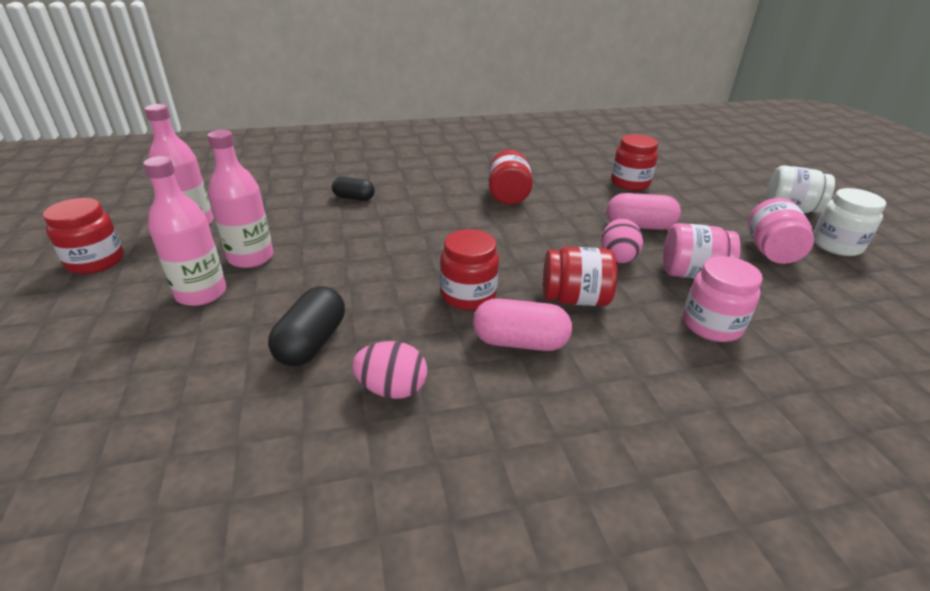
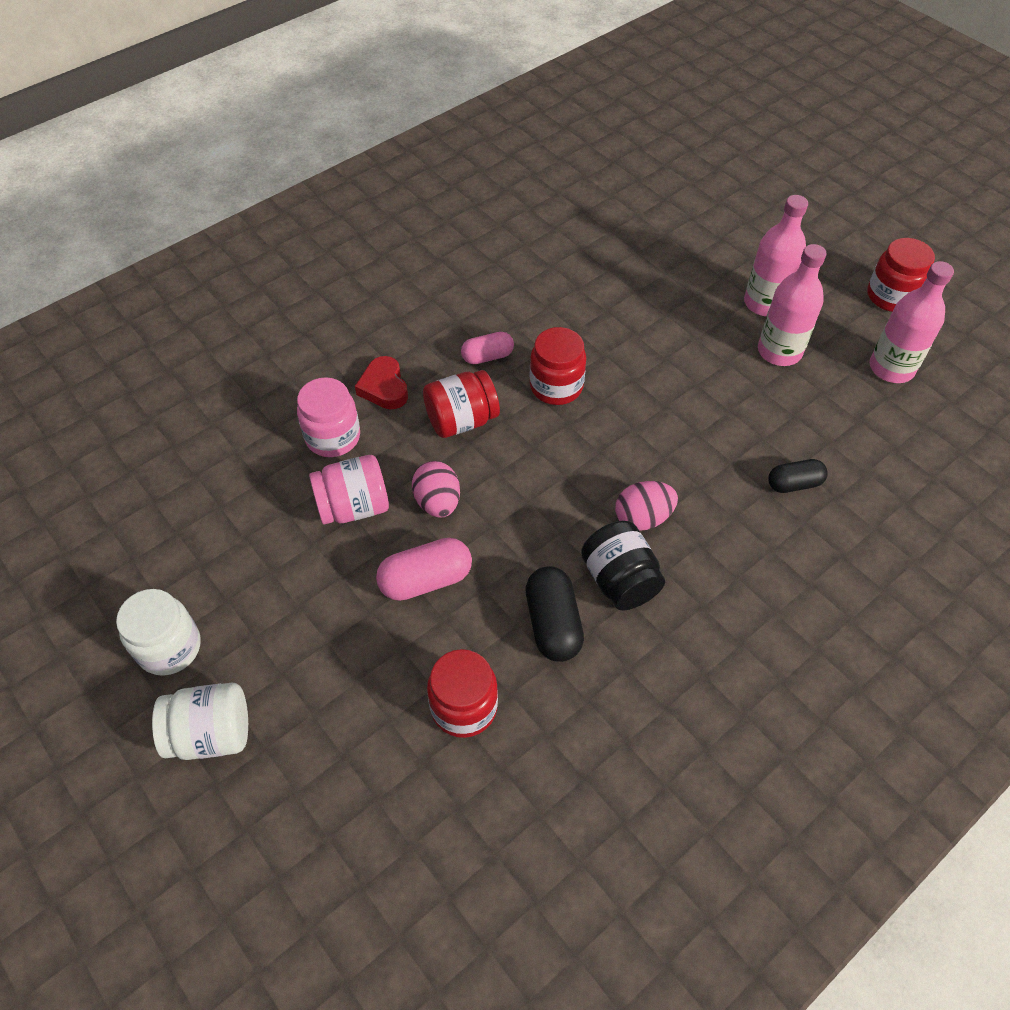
camera: 155 degrees right, 20 degrees up
black capsule [268,286,345,366] -> black capsule moved to [526,566,584,662]
pink egg [352,341,427,399] -> pink egg moved to [615,481,678,531]
pink capsule [473,298,572,351] -> pink capsule [461,332,514,364], size x0.66
red jar [488,150,533,205] -> black jar [581,521,665,610]
pink jar [748,198,814,264] -> none
none -> red heart [355,356,408,409]

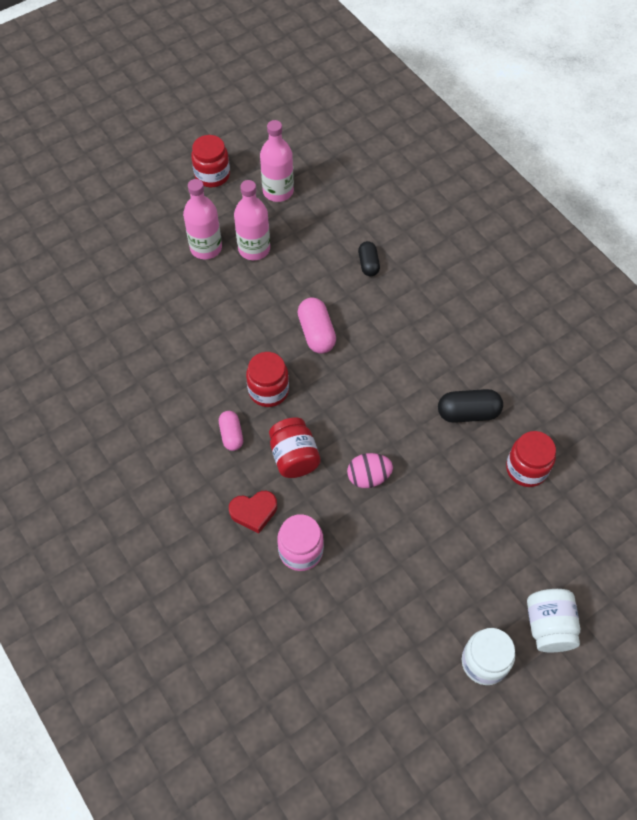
camera: 85 degrees left, 5 degrees up
pink jar [309,455,389,524] -> none
pink capsule [376,538,472,601] -> pink capsule moved to [298,297,336,354]
black jar [581,521,665,610] -> none
pink egg [615,481,678,531] -> none

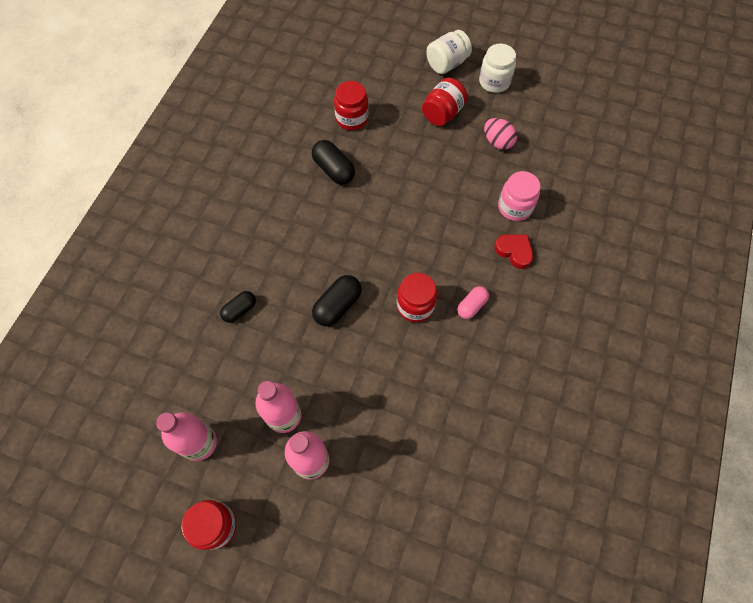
camera: 125 degrees left, 5 degrees up
red jar [269,417,321,478] -> red jar moved to [422,77,468,126]
pink capsule [298,297,336,354] -> black capsule [312,275,362,326]
pink egg [347,453,393,488] -> pink egg moved to [484,118,517,150]

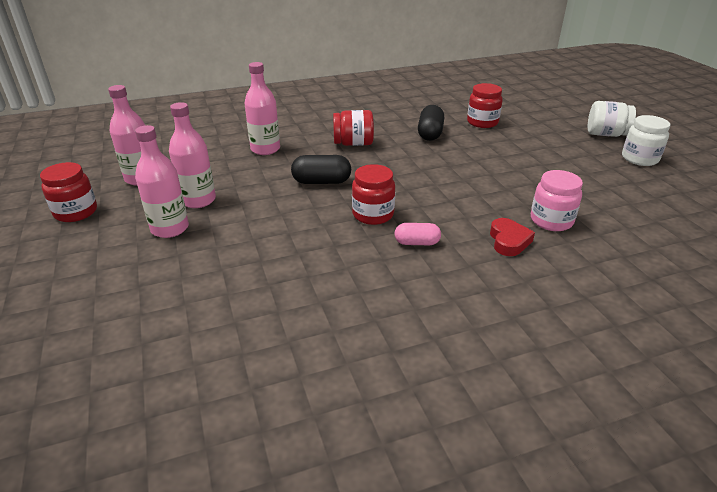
camera: 50 degrees right, 30 degrees down
black capsule [220,291,256,323] -> pink bottle [244,62,280,155]
red jar [422,77,468,126] -> red jar moved to [333,110,374,146]
pink egg [484,118,517,150] -> none

